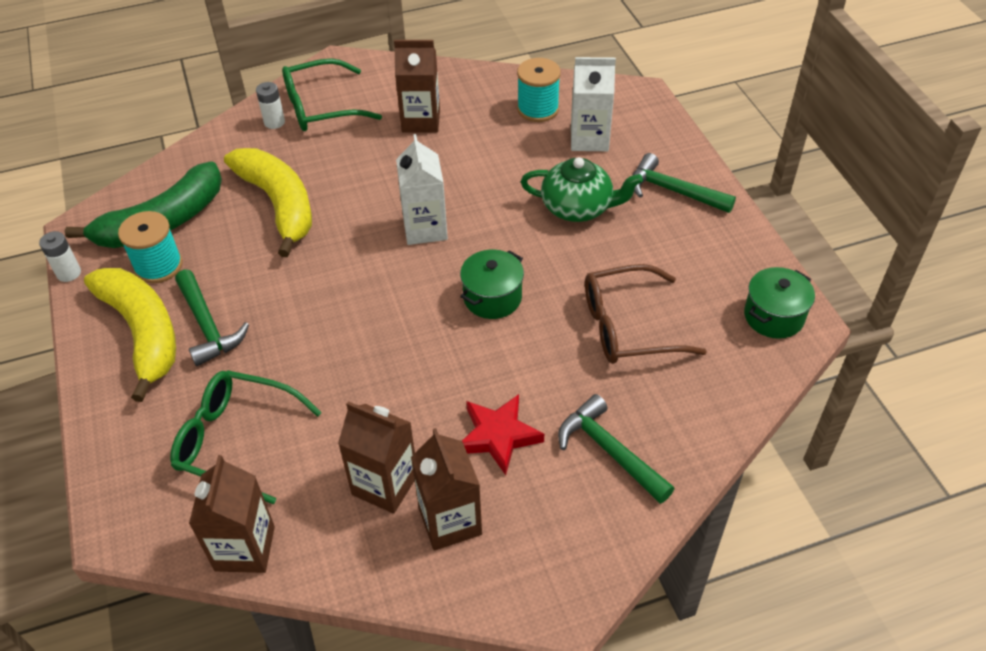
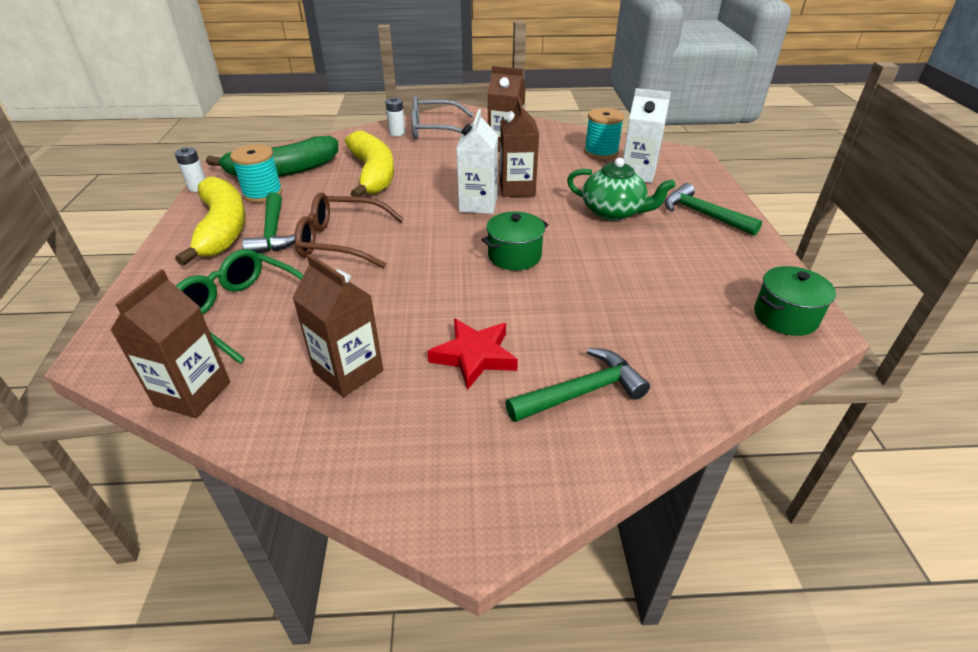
camera: 15 degrees right, 10 degrees down
green glasses [282,58,382,131] -> grey glasses [411,96,474,139]
brown carton [411,428,482,551] -> brown carton moved to [500,97,539,197]
green hammer [558,394,675,504] -> green hammer turned 90 degrees clockwise [506,348,650,422]
brown glasses [585,264,707,364] -> brown glasses moved to [295,193,404,268]

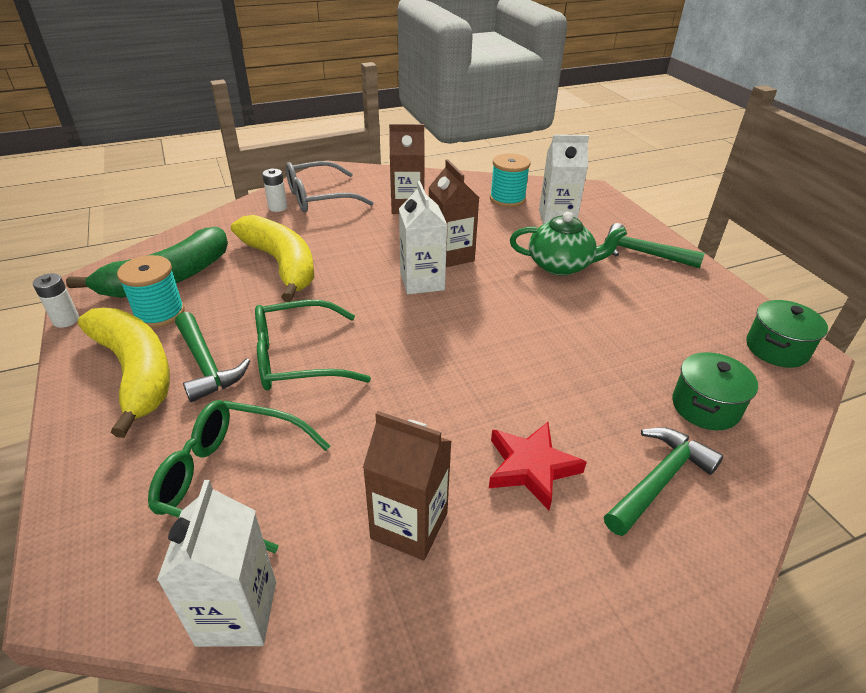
camera: 20 degrees left, 0 degrees up
brown carton [110,269,230,418] -> white carton [157,480,276,647]
brown glasses [295,193,404,268] -> green glasses [255,300,371,391]
green pot [481,212,549,270] -> green pot moved to [672,352,758,430]

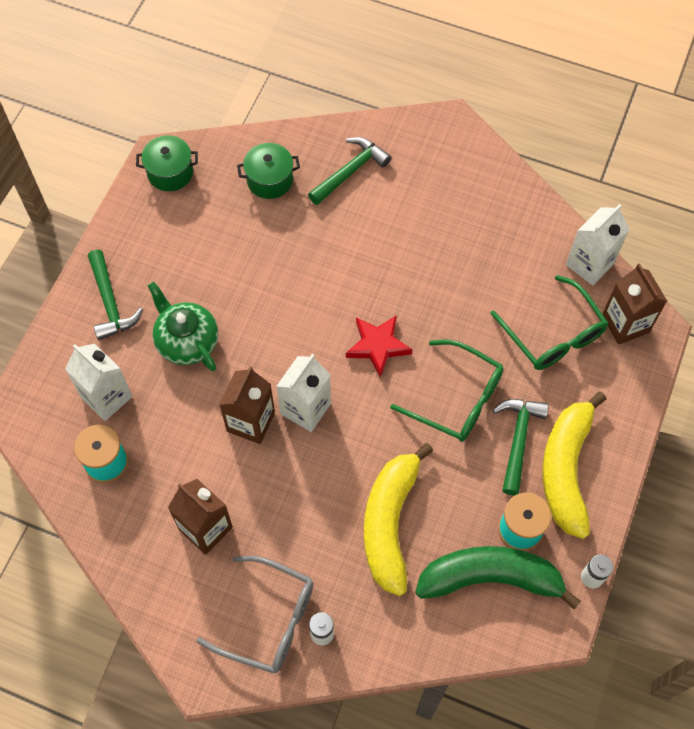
camera: 135 degrees left, 25 degrees up
brown carton [363,411,452,560] -> brown carton moved to [603,263,667,345]
red star [489,422,587,510] -> red star moved to [346,315,412,378]
green hammer [604,427,724,536] -> green hammer turned 135 degrees clockwise [308,137,392,205]

